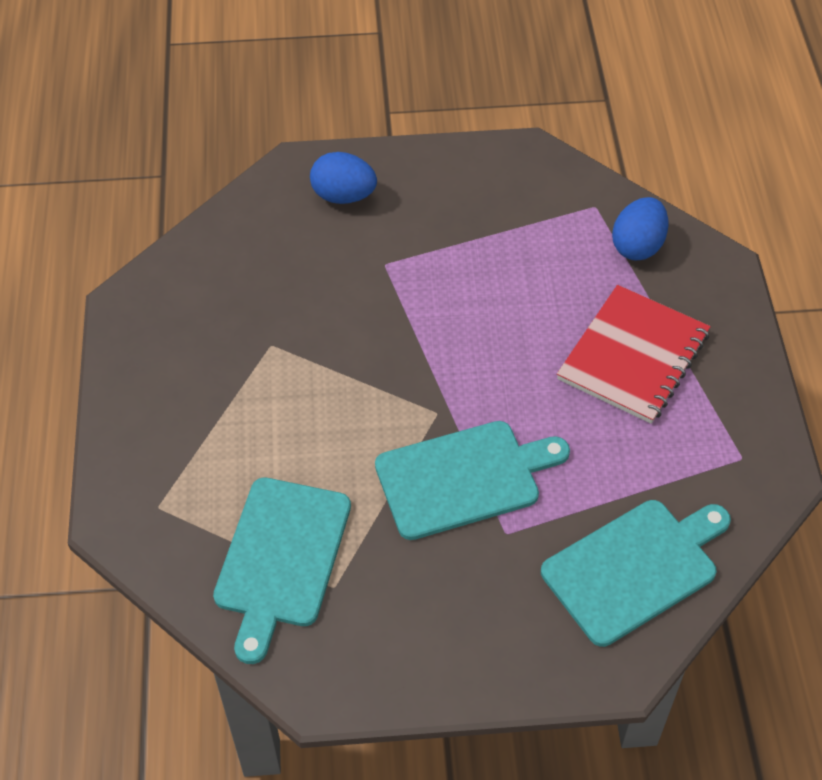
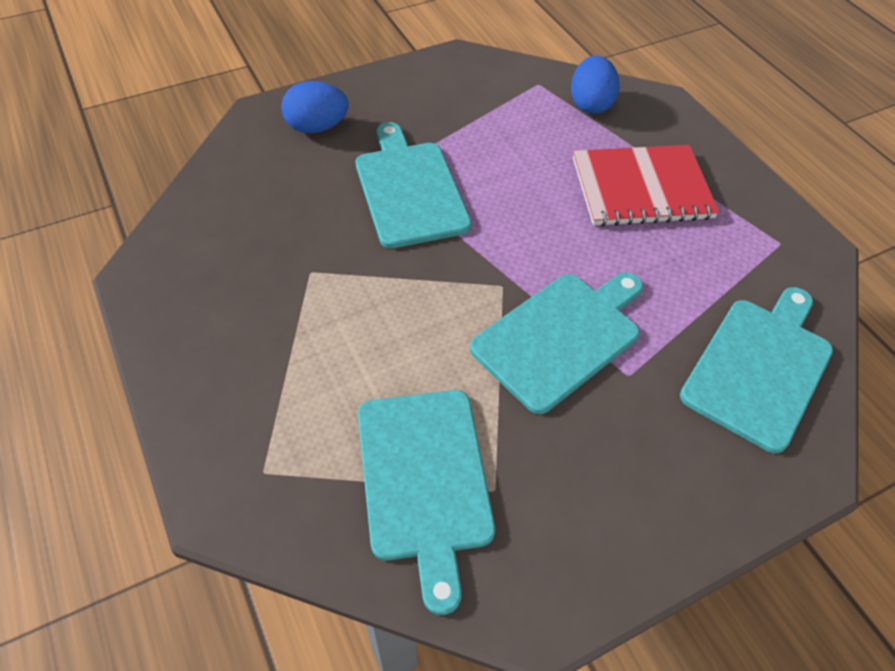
camera: 25 degrees left, 0 degrees up
red notebook [557,285,711,424] -> red notebook turned 75 degrees clockwise [573,145,719,227]
none -> turquoise cutting board [356,122,471,248]

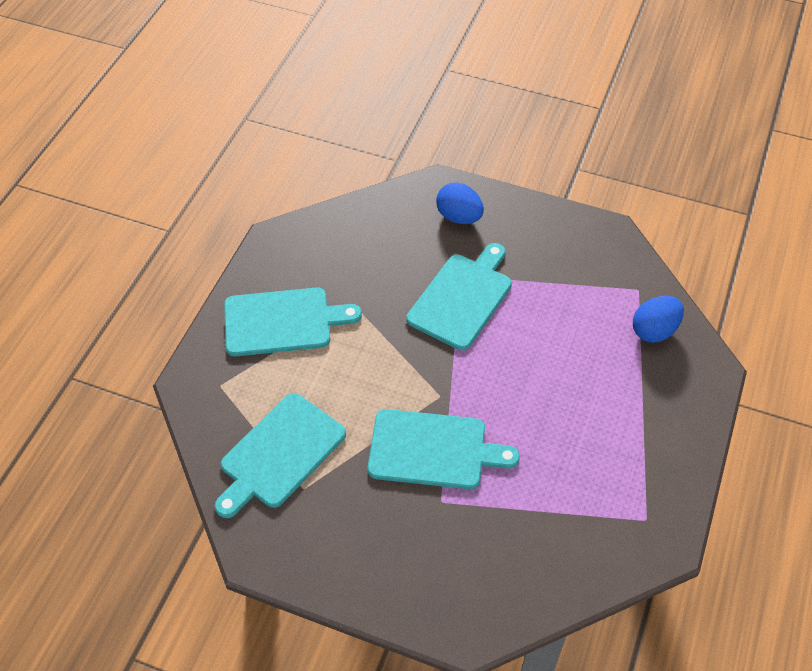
camera: 50 degrees right, 0 degrees up
red notebook [573,145,719,227] -> none
turquoise cutting board [680,287,833,453] -> turquoise cutting board moved to [224,287,362,357]

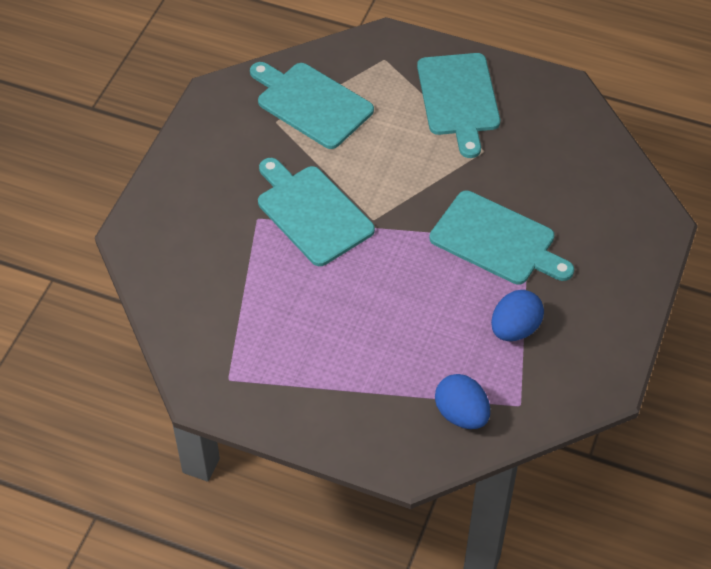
camera: 90 degrees right, 0 degrees up
turquoise cutting board [368,409,520,489] -> turquoise cutting board turned 135 degrees clockwise [258,158,375,266]
blue egg [436,182,484,224] -> blue egg moved to [491,290,544,341]

